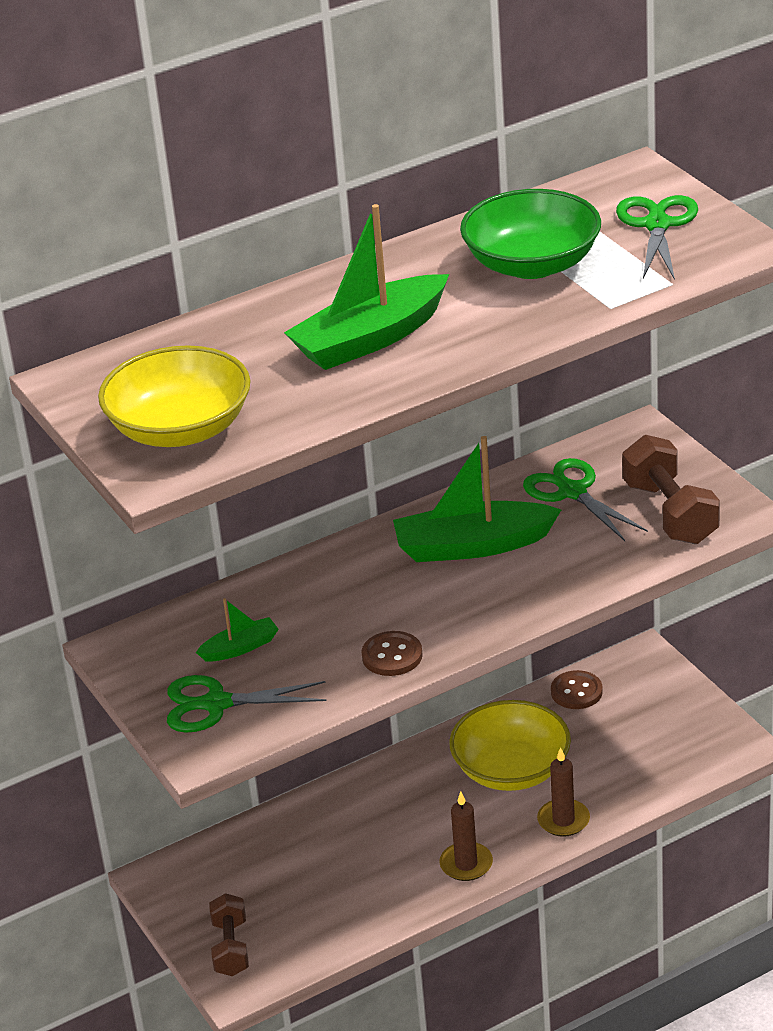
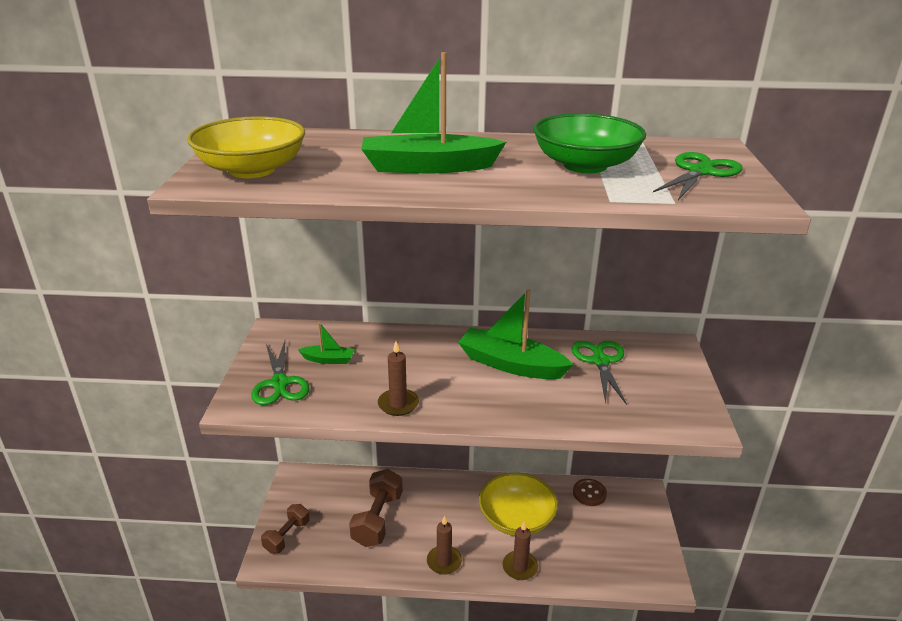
camera: 30 degrees right, 5 degrees down
green scissors [167,675,326,733] -> green scissors turned 135 degrees counterclockwise [251,341,310,405]
brown button [361,631,423,676] -> brown candle [378,341,419,416]
brown dumbbell [622,435,720,544] -> brown dumbbell moved to [349,469,403,547]

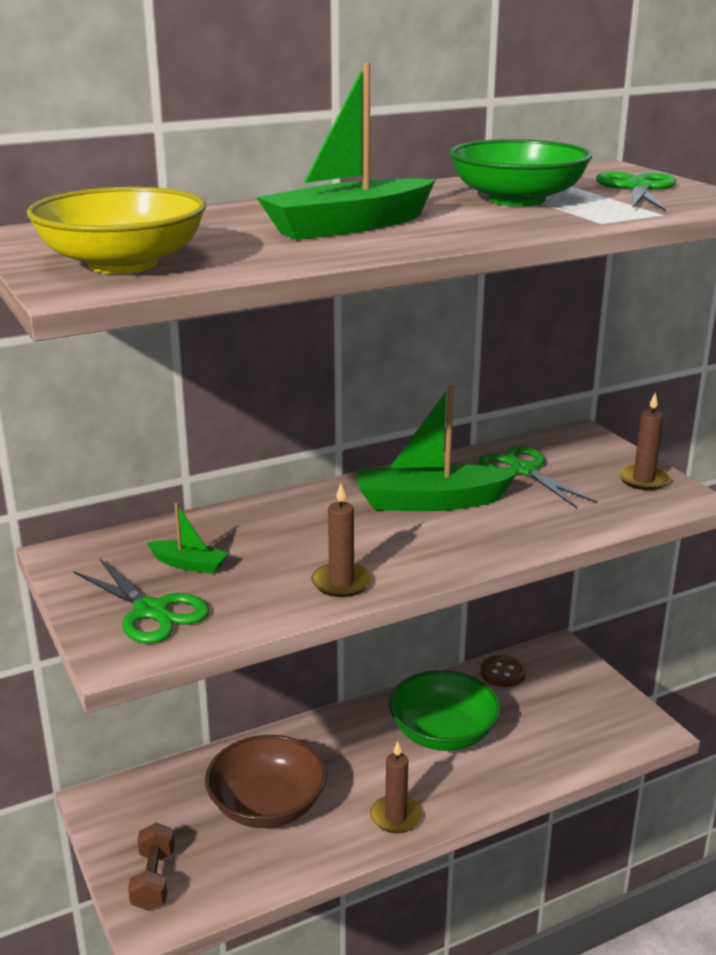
camera: 30 degrees left, 5 degrees down
green boat [298,322,355,364] -> green boat turned 45 degrees clockwise [147,503,229,574]
brown dumbbell [349,469,403,547] -> brown bowl [205,735,327,828]
yellow bowl [479,473,558,536] -> green bowl [389,670,501,751]
brown candle [502,522,538,580] -> brown candle moved to [618,393,670,490]

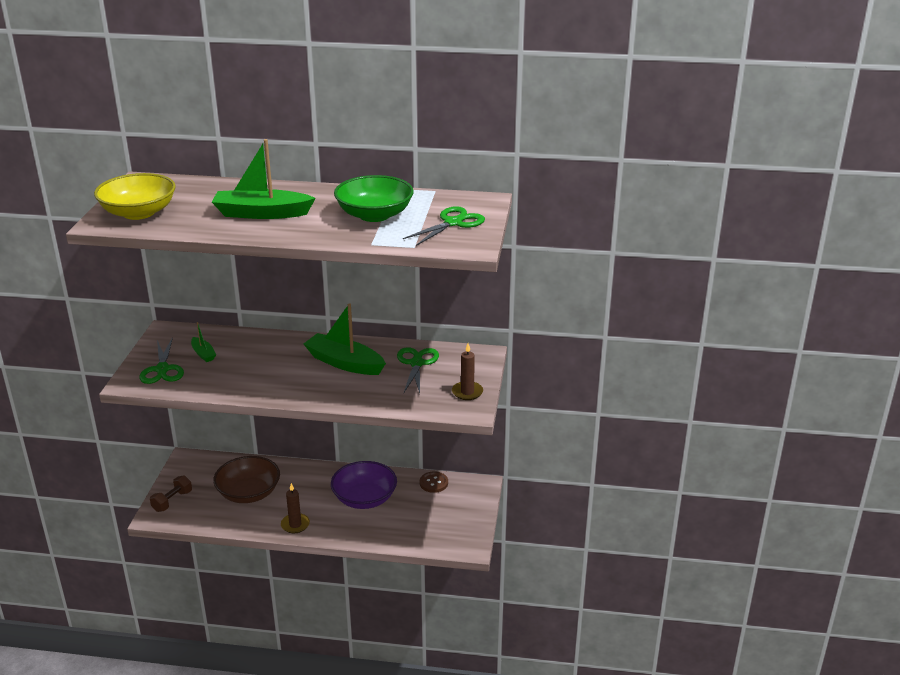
camera: 35 degrees right, 5 degrees up
brown candle [312,483,372,597] -> none
green bowl [389,670,501,751] -> purple bowl [331,461,397,509]

